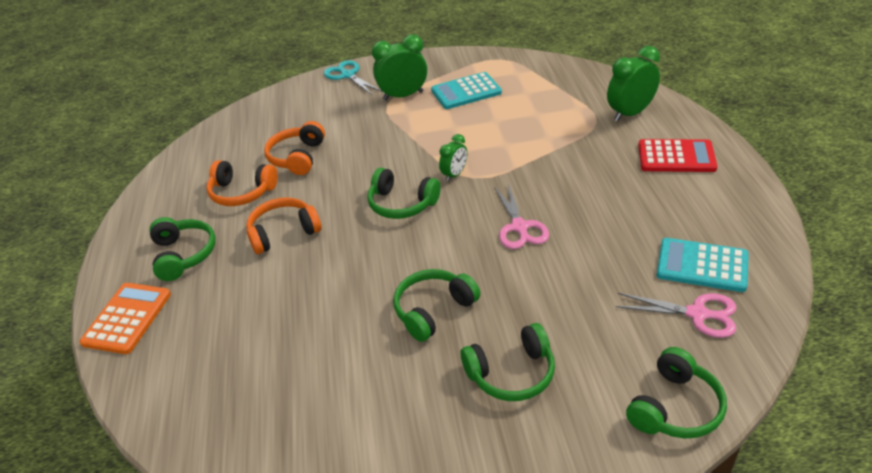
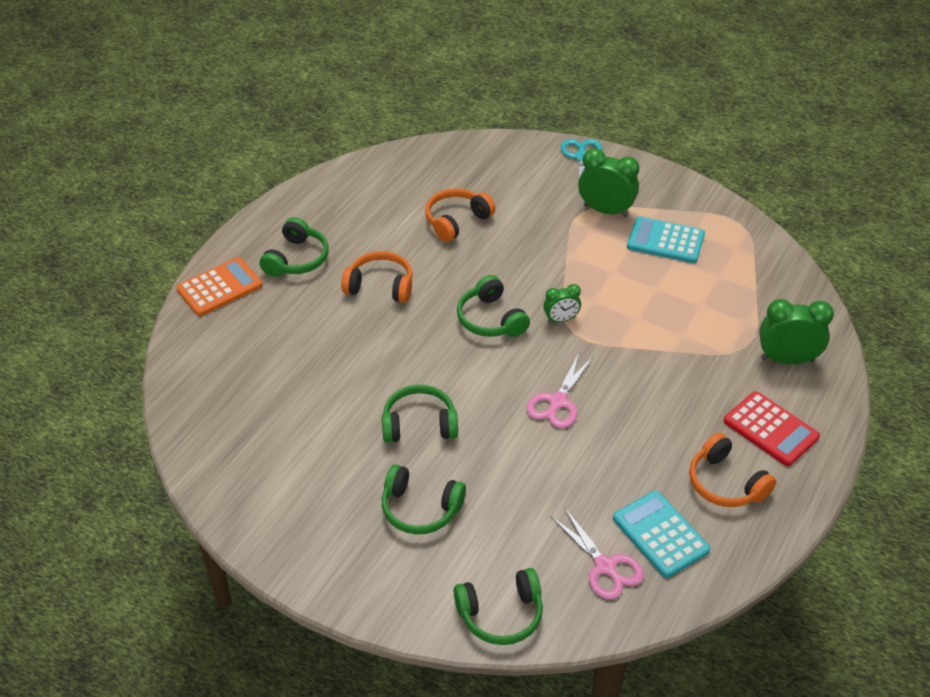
camera: 35 degrees right, 5 degrees up
orange headphones [206,160,278,206] -> orange headphones moved to [689,433,776,507]

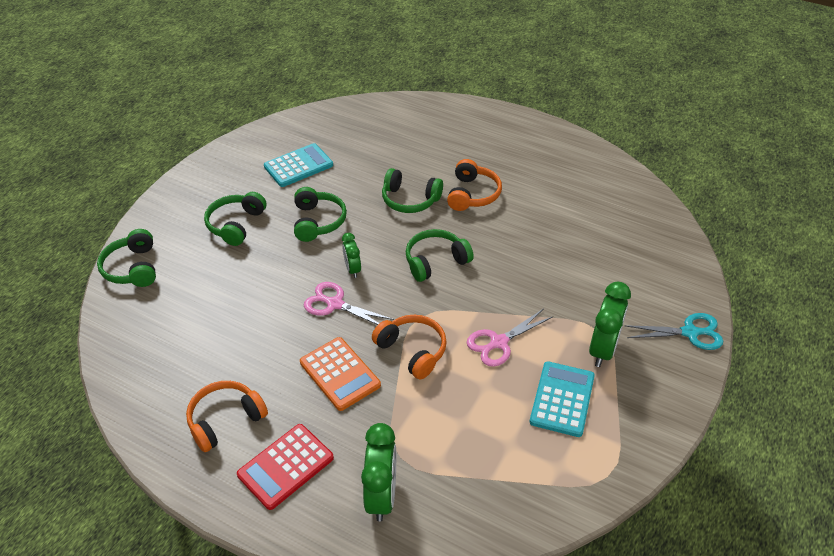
camera: 90 degrees right, 0 degrees up
orange calculator [176,257,262,316] -> orange calculator moved to [300,337,381,411]
green headphones [259,217,329,277] -> green headphones moved to [382,168,443,213]
orange headphones [425,188,496,242] -> orange headphones moved to [372,315,447,379]
green clock [543,284,581,323] -> green clock moved to [342,233,361,278]
pink scissors [550,507,644,600] -> pink scissors moved to [467,309,554,367]
turquoise calculator [613,491,711,578] -> turquoise calculator moved to [264,143,333,187]

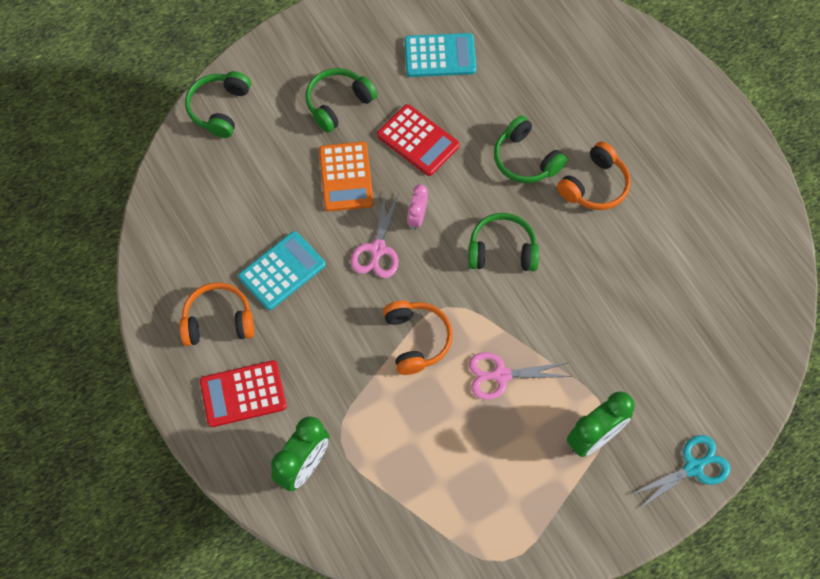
camera: 30 degrees right, 20 degrees up
green headphones [294,187,347,242] -> red calculator [377,104,460,176]
orange calculator [300,337,381,411] -> orange calculator moved to [319,142,374,212]
pink scissors [304,282,394,325] -> pink scissors turned 135 degrees counterclockwise [351,193,399,278]
green clock [342,233,361,278] -> pink clock [407,184,428,230]
turquoise calculator [530,361,595,437] -> turquoise calculator moved to [238,231,326,310]
turquoise scissors [624,313,723,350] -> turquoise scissors turned 60 degrees counterclockwise [631,435,731,508]

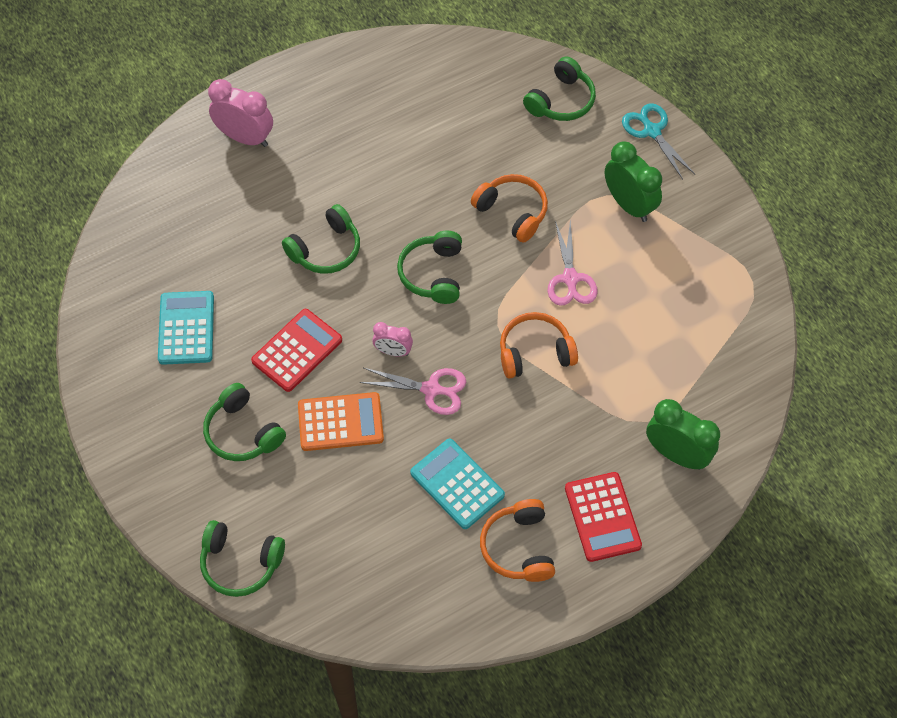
camera: 90 degrees left, 5 degrees down
orange headphones [557,141,631,210] -> orange headphones moved to [471,174,548,243]
none -> pink clock [208,79,273,147]
none -> green headphones [523,56,596,121]

